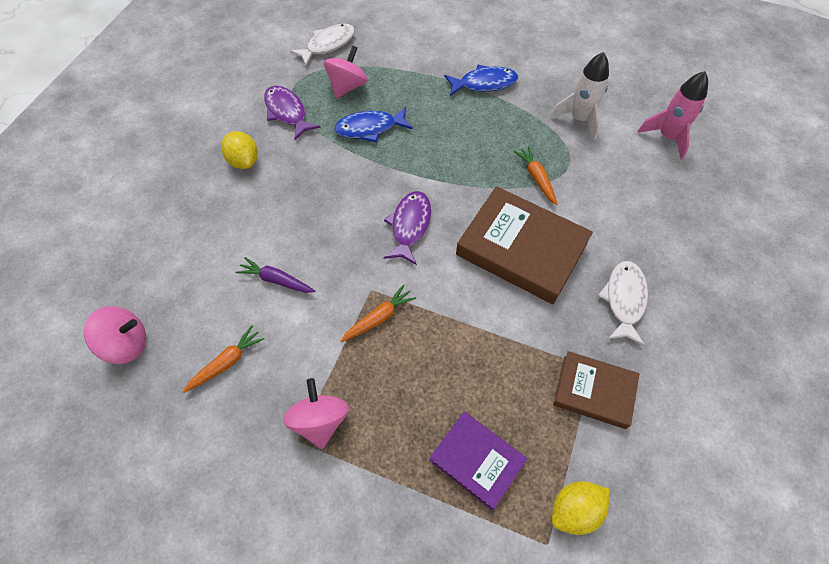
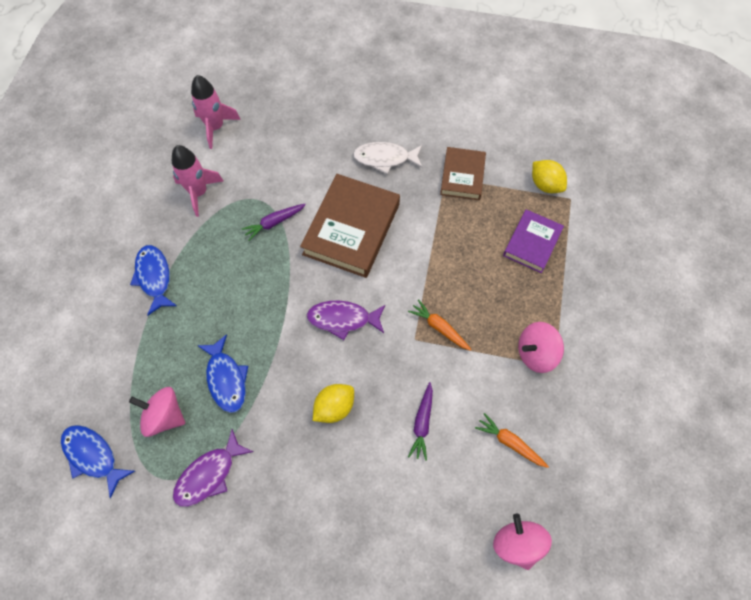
camera: 100 degrees left, 5 degrees up
yellow lemon [221,131,258,169] -> yellow lemon moved to [313,384,354,423]
white fish [290,24,355,66] -> blue fish [61,425,135,498]
orange carrot [514,146,558,205] -> purple carrot [241,204,306,241]
white rocket [550,52,609,140] -> pink rocket [172,145,224,217]

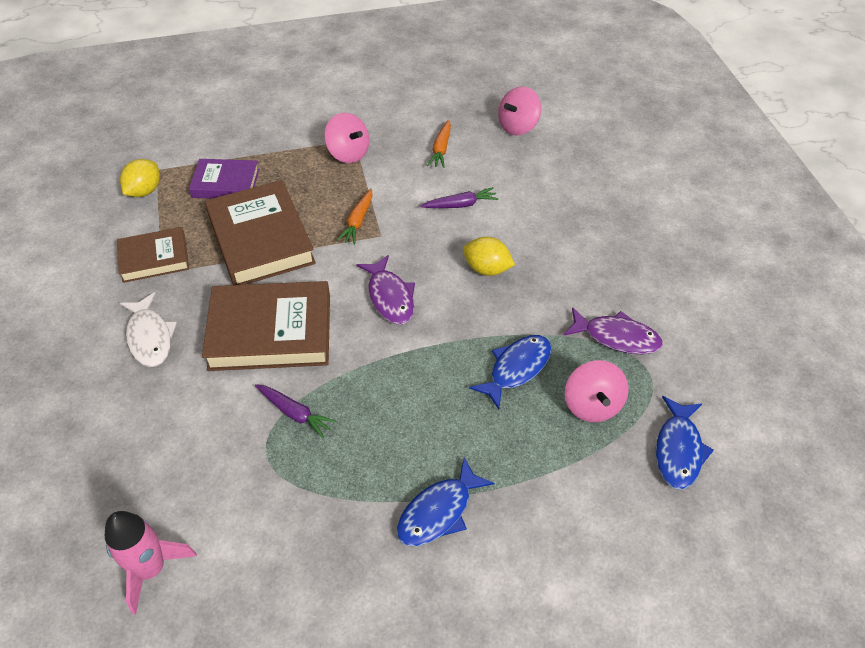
camera: 115 degrees left, 15 degrees down
pink rocket [172,145,224,217] -> none
none -> brown book [205,180,316,285]

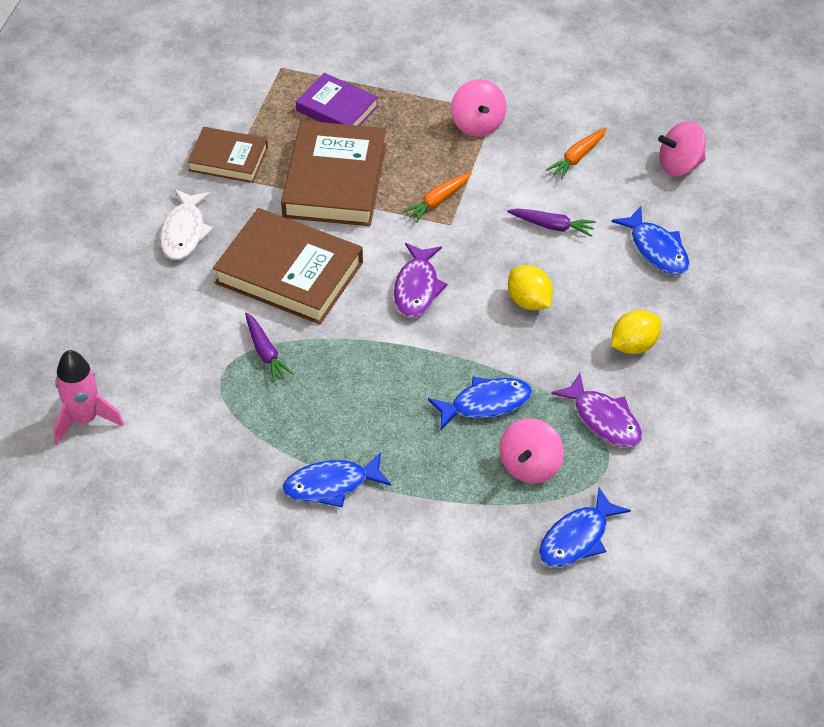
camera: 30 degrees right, 0 degrees up
yellow lemon [120,159,160,197] -> yellow lemon moved to [611,310,661,354]
none -> blue fish [611,207,690,275]

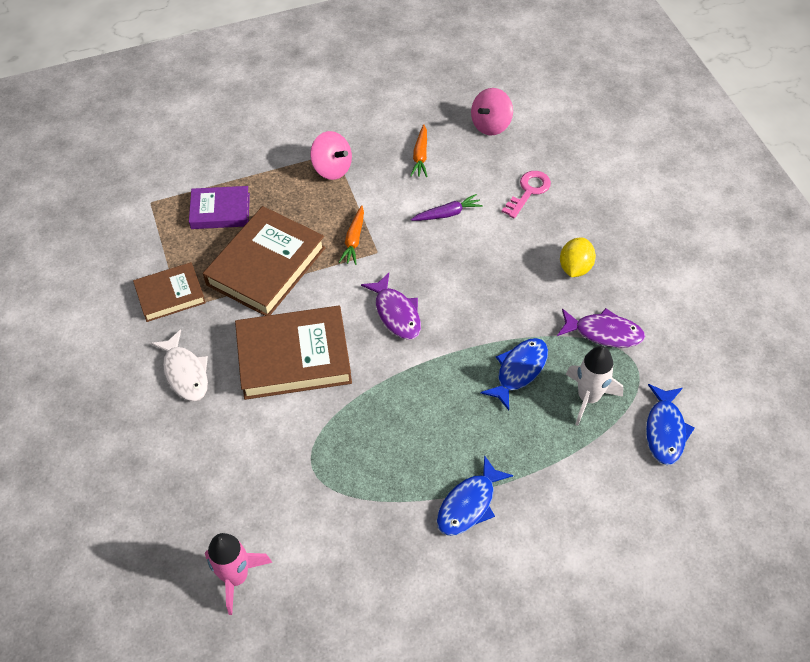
camera: 35 degrees left, 5 degrees up
purple carrot [245,313,294,383] -> none
brown book [281,121,386,226] -> brown book turned 60 degrees clockwise [203,206,326,316]
pink spinning top [499,418,564,483] -> white rocket [566,346,623,426]
yellow lemon [508,265,553,310] -> none
blue fish [611,207,690,275] -> pink key [502,171,551,219]

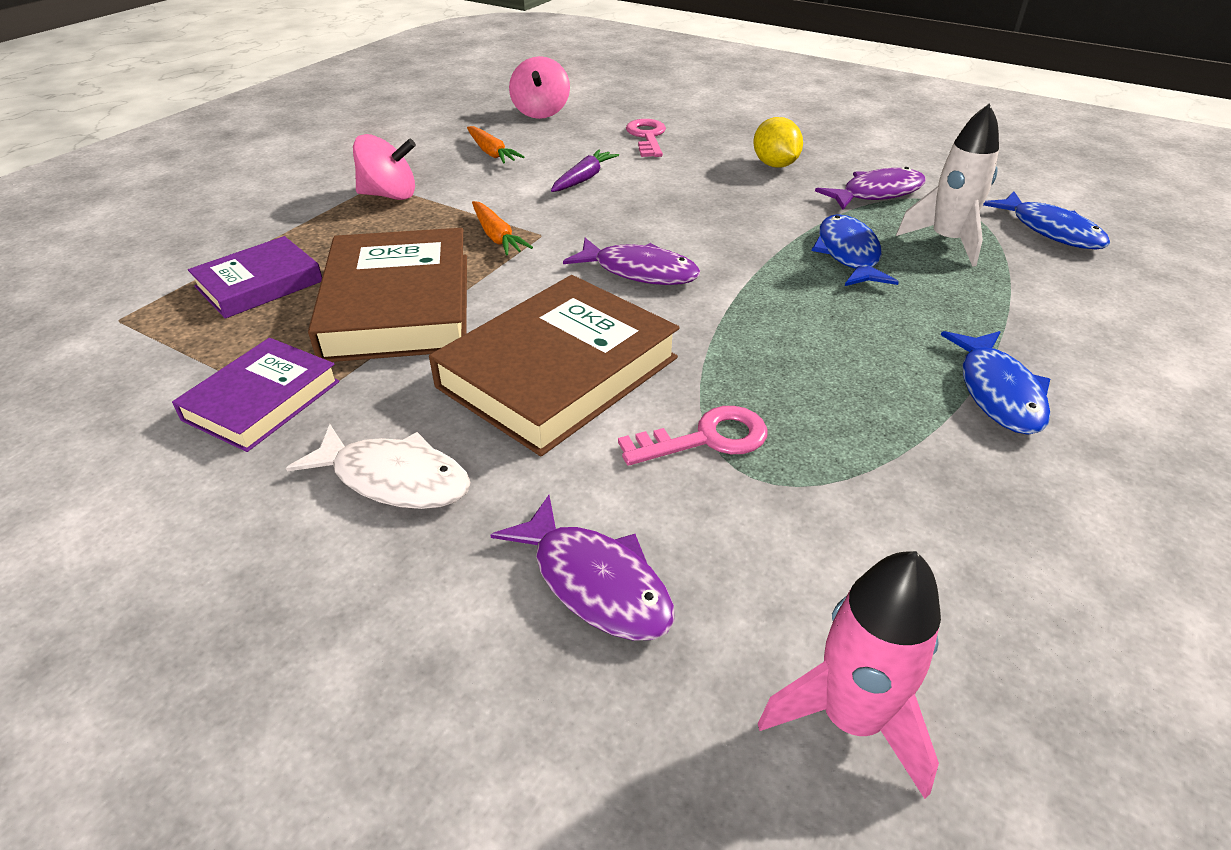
camera: 40 degrees left, 15 degrees down
brown book [133,262,206,322] -> purple book [172,338,340,452]
none -> purple fish [490,495,674,641]
none -> pink key [618,406,767,466]

